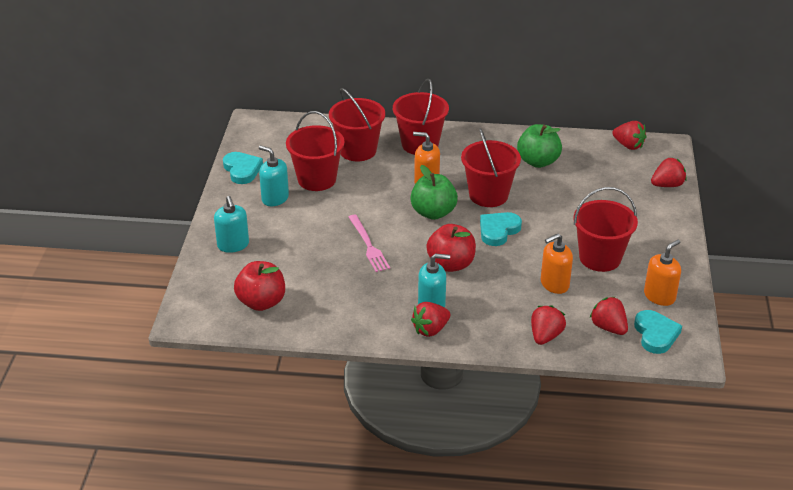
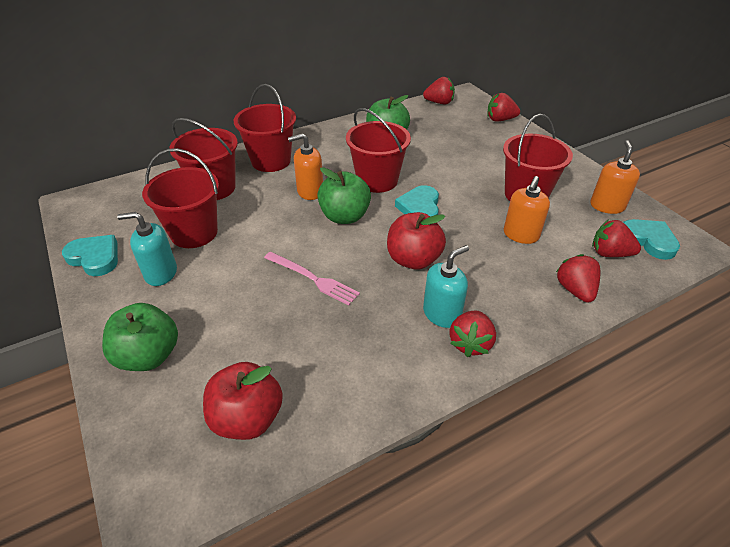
camera: 35 degrees left, 5 degrees up
turquoise soap dispenser [214,196,249,253] -> green apple [102,303,178,371]
red strawberry [651,157,687,187] -> red strawberry turned 120 degrees counterclockwise [487,93,520,121]

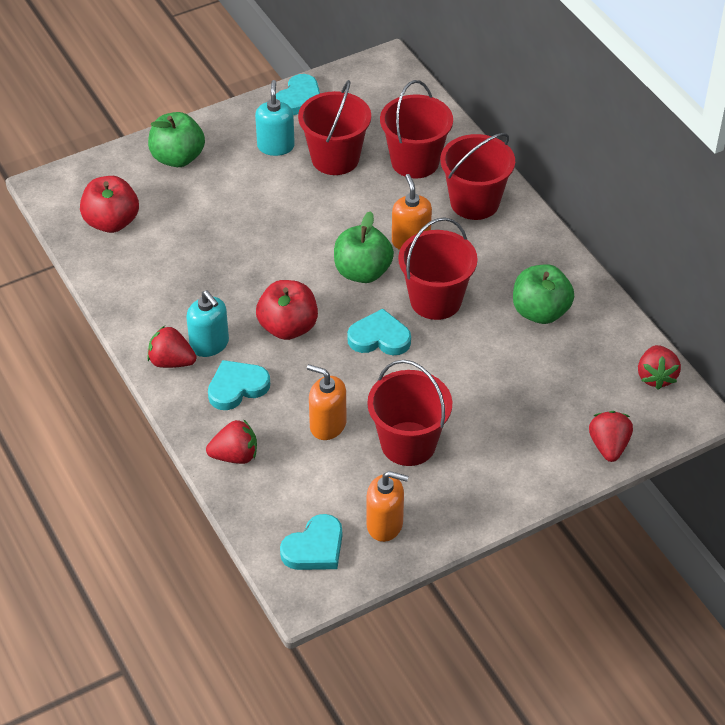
camera: 90 degrees right, 5 degrees up
pink fork [264,252,360,306] -> none
red strawberry [592,219,641,257] -> none
none -> turquoise heart [208,360,270,410]

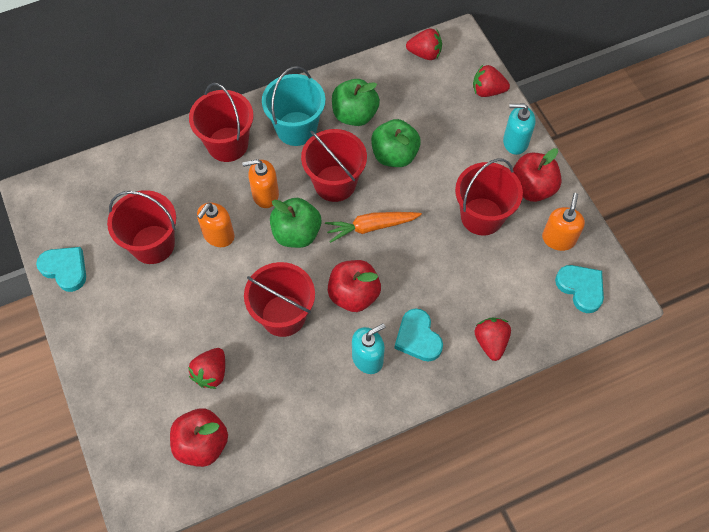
camera: 85 degrees left, 15 degrees up
red strawberry [147,326,197,368] -> red strawberry moved to [188,348,225,389]
green apple [148,112,205,167] -> green apple moved to [371,119,421,167]
turquoise soap dispenser [255,80,295,156] -> turquoise soap dispenser moved to [503,104,536,155]
orange soap dispenser [307,364,346,440] -> orange soap dispenser moved to [197,202,235,247]
turquoise heart [347,308,411,355] -> orange carrot [325,212,422,243]
red bucket [380,80,453,178] -> red bucket moved to [244,262,315,337]
none -> turquoise bucket [262,66,326,146]
none -> red apple [513,148,561,202]

